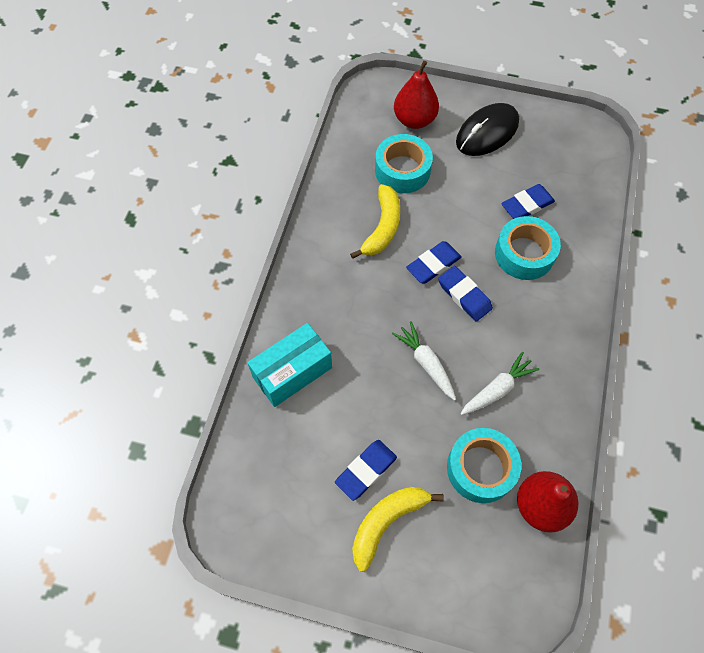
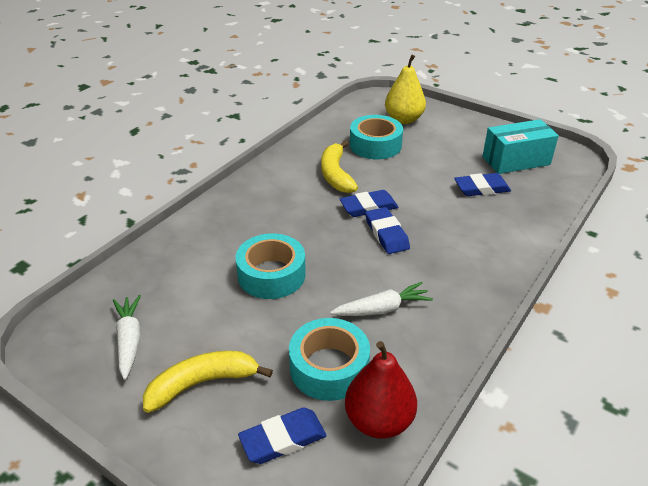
camera: 20 degrees right, 25 degrees down
turquoise box [247,323,332,407] -> turquoise box moved to [482,119,559,174]
blue eraser [335,440,397,501] -> blue eraser moved to [238,407,327,464]
yellow banana [350,184,400,259] -> yellow banana turned 135 degrees clockwise [321,140,358,193]
white carrot [392,321,456,401] -> white carrot moved to [113,295,141,380]
red pear [394,61,439,129] -> yellow pear [385,55,426,124]
black mouse [456,103,519,156] -> none
turquoise tape [495,216,561,280] -> turquoise tape moved to [235,233,306,299]

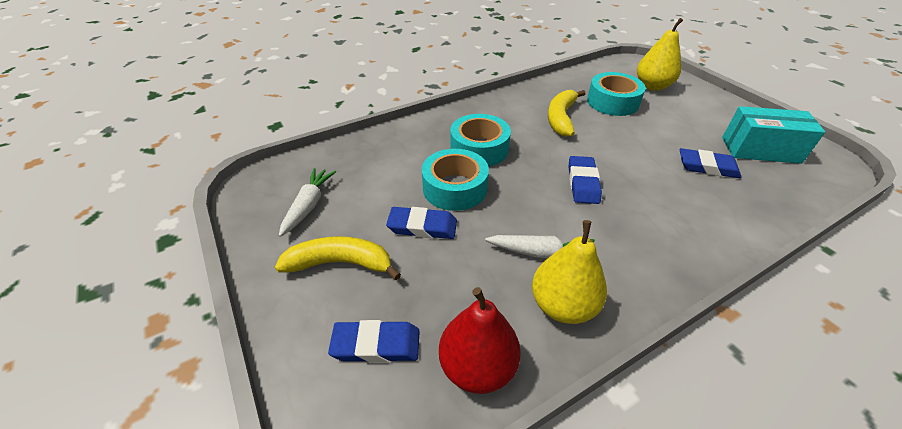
camera: 25 degrees right, 5 degrees up
turquoise tape [289,318,370,401] -> turquoise tape moved to [450,114,511,167]
blue eraser [339,190,399,217] -> blue eraser moved to [386,207,457,239]
none -> yellow pear [532,220,607,324]

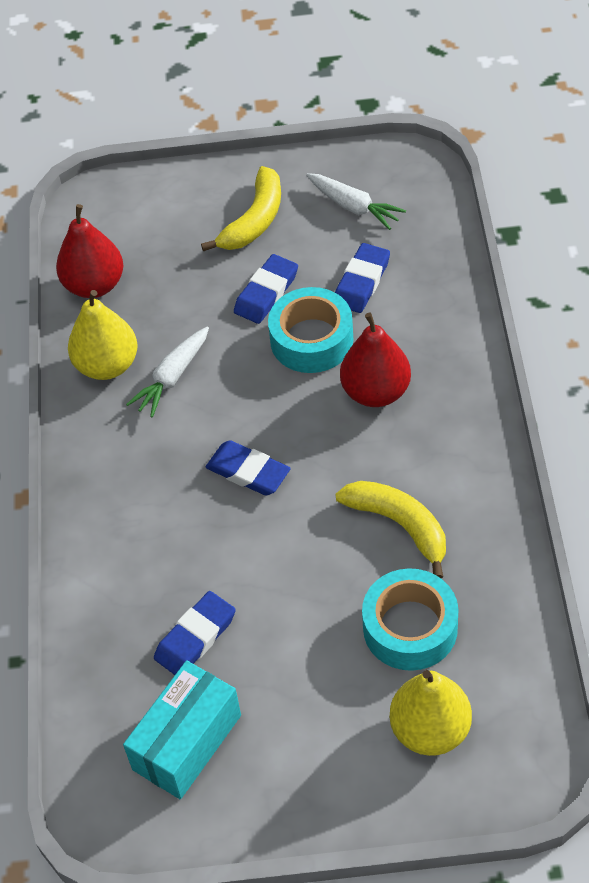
camera: 120 degrees right, 10 degrees up
blue eraser [328,320,420,363] -> blue eraser moved to [335,243,390,313]
turquoise tape [450,114,511,167] -> red pear [340,312,411,407]

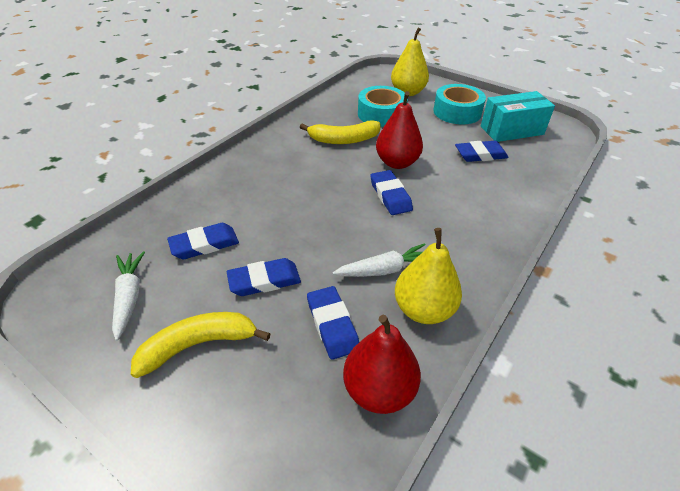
camera: 145 degrees left, 10 degrees down
turquoise tape [268,287,353,373] -> turquoise tape moved to [433,84,486,125]
yellow banana [335,481,446,579] -> yellow banana turned 90 degrees counterclockwise [300,120,381,144]
red pear [340,312,411,407] -> red pear moved to [376,91,423,169]
none -> blue eraser [307,286,359,360]

